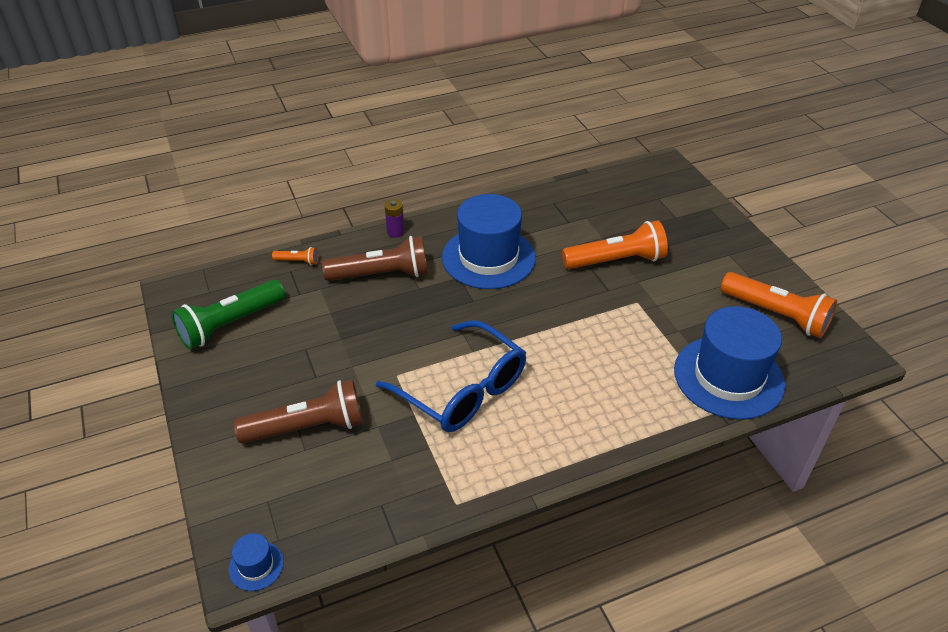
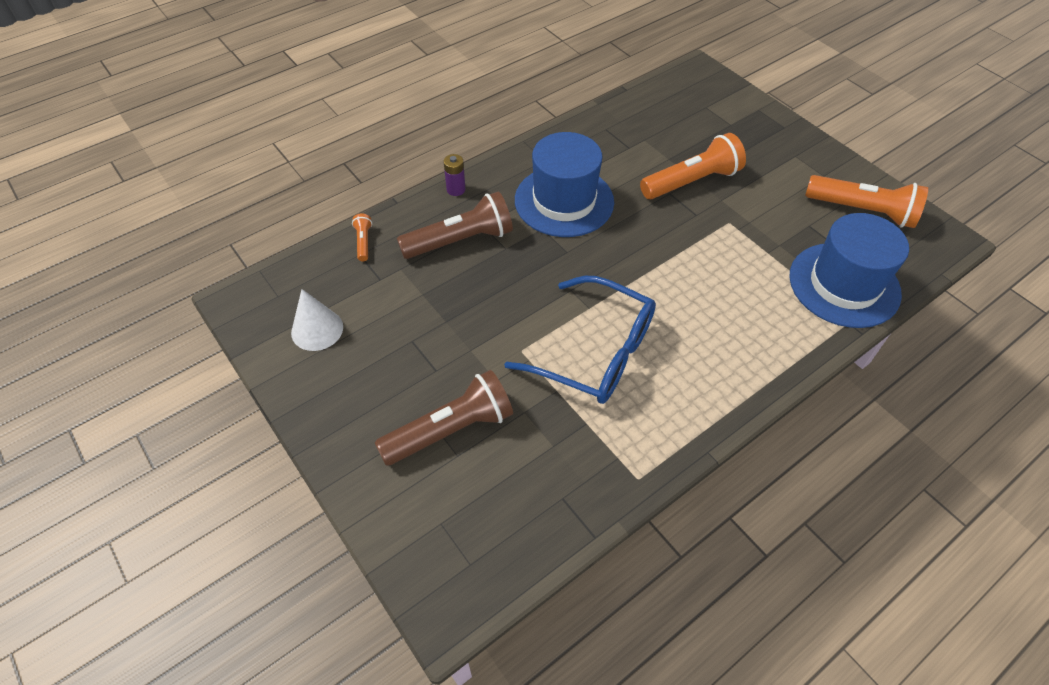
camera: 15 degrees left, 10 degrees up
green flashlight [171,280,285,349] -> white cone [291,289,343,351]
blue hat [229,533,284,591] -> none
orange flashlight [272,247,319,265] -> orange flashlight turned 90 degrees counterclockwise [352,214,372,262]

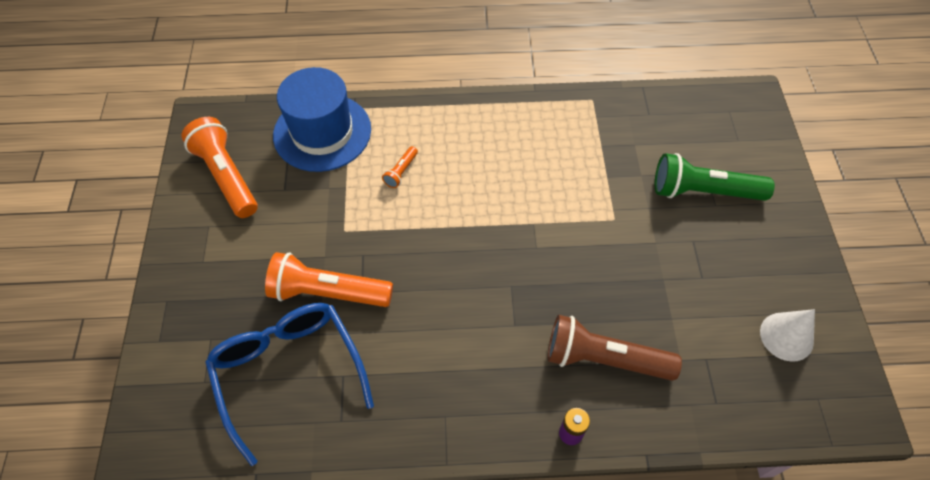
camera: 145 degrees left, 5 degrees up
orange flashlight [352,214,372,262] -> orange flashlight moved to [382,146,418,188]
brown flashlight [375,370,513,466] -> green flashlight [655,153,775,201]
blue glasses [504,276,656,404] -> blue glasses moved to [205,303,374,466]
blue hat [515,132,614,237] -> none

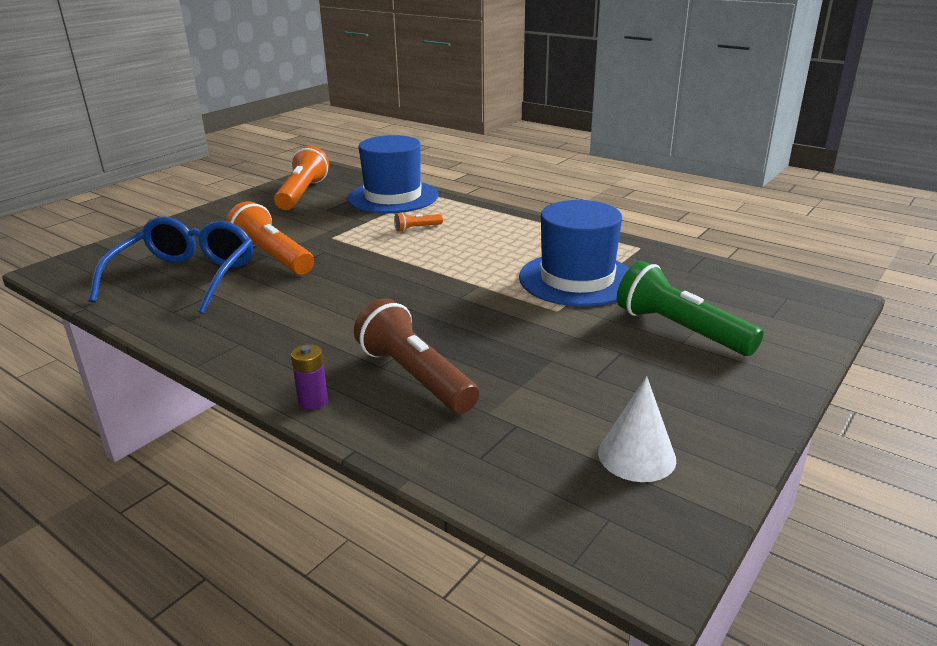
camera: 40 degrees right, 30 degrees down
none -> blue hat [519,200,629,307]

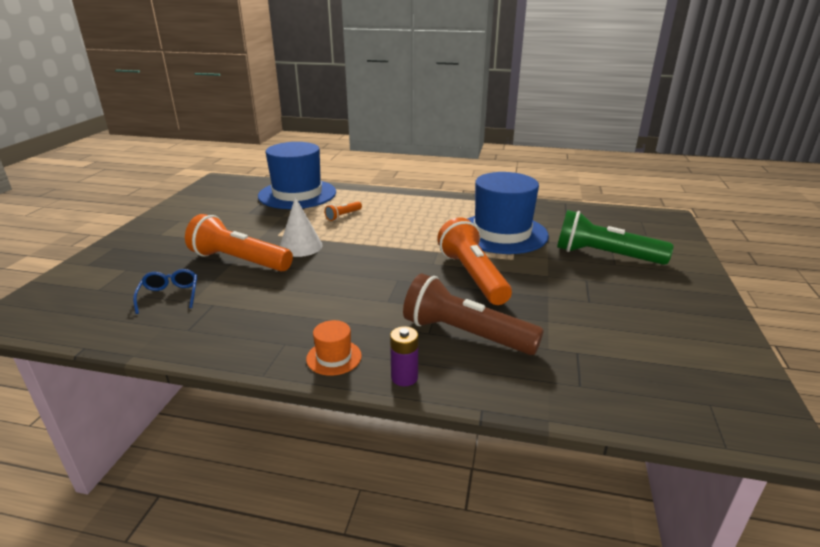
camera: 25 degrees left, 0 degrees up
blue glasses [89,216,253,314] -> blue glasses [133,269,197,314], size x0.44
orange flashlight [274,146,329,210] -> orange flashlight moved to [437,217,512,305]
white cone [598,376,676,482] -> white cone moved to [280,197,323,257]
none -> orange hat [306,320,362,376]

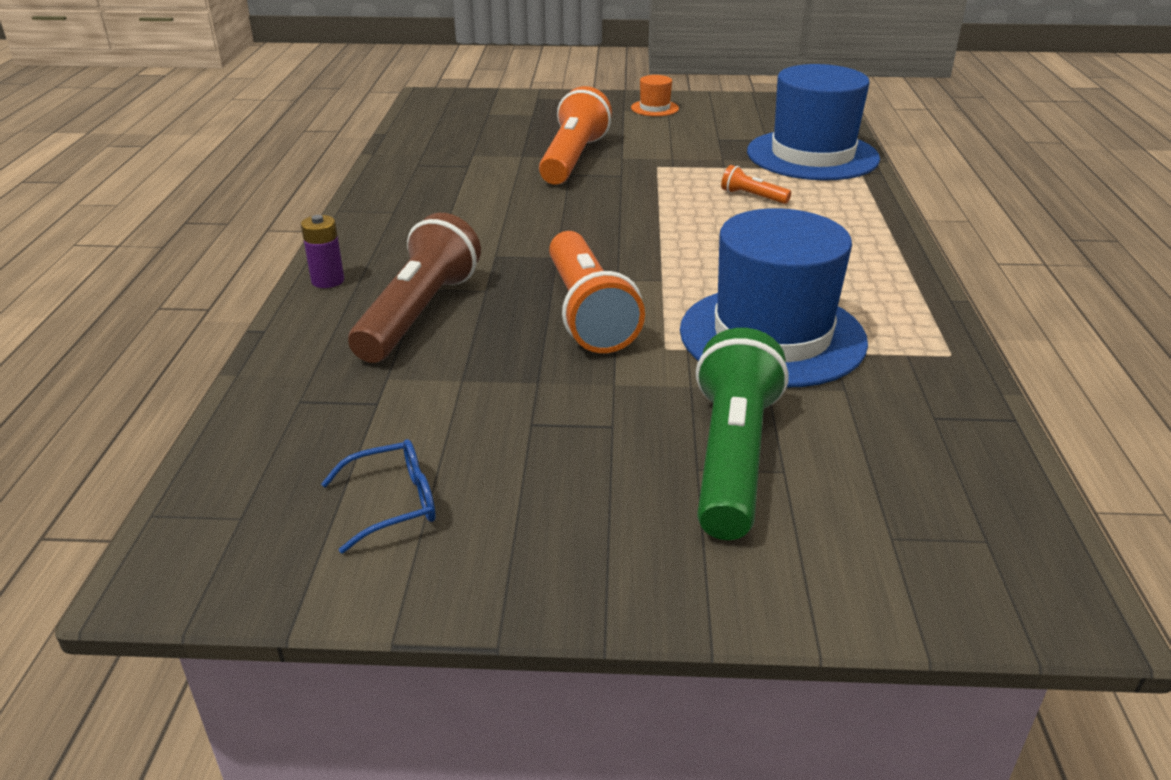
camera: 80 degrees right, 5 degrees up
blue glasses [133,269,197,314] -> blue glasses moved to [321,439,436,554]
white cone [280,197,323,257] -> none
orange hat [306,320,362,376] -> orange hat moved to [631,75,679,116]
orange flashlight [437,217,512,305] -> orange flashlight turned 105 degrees clockwise [549,231,645,353]

